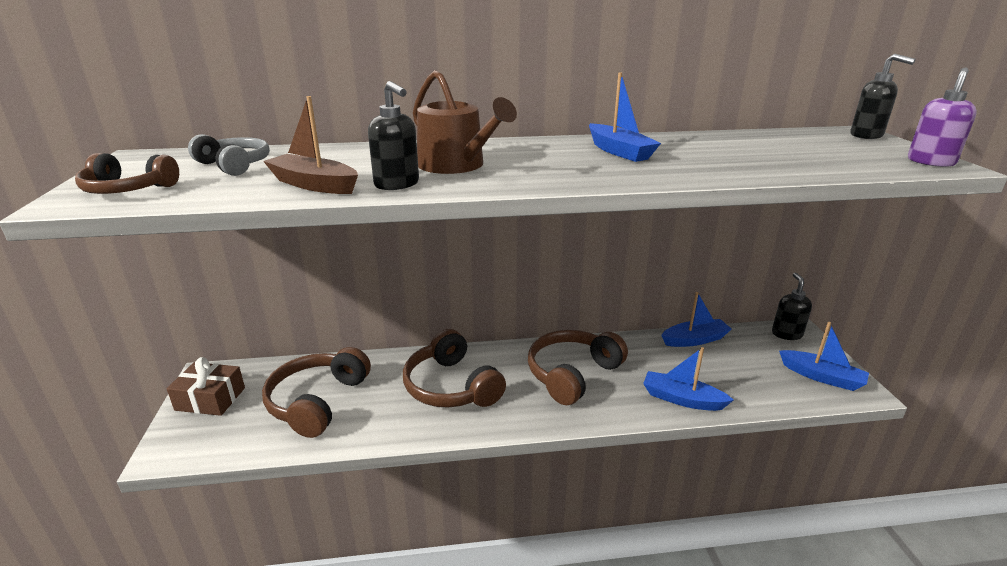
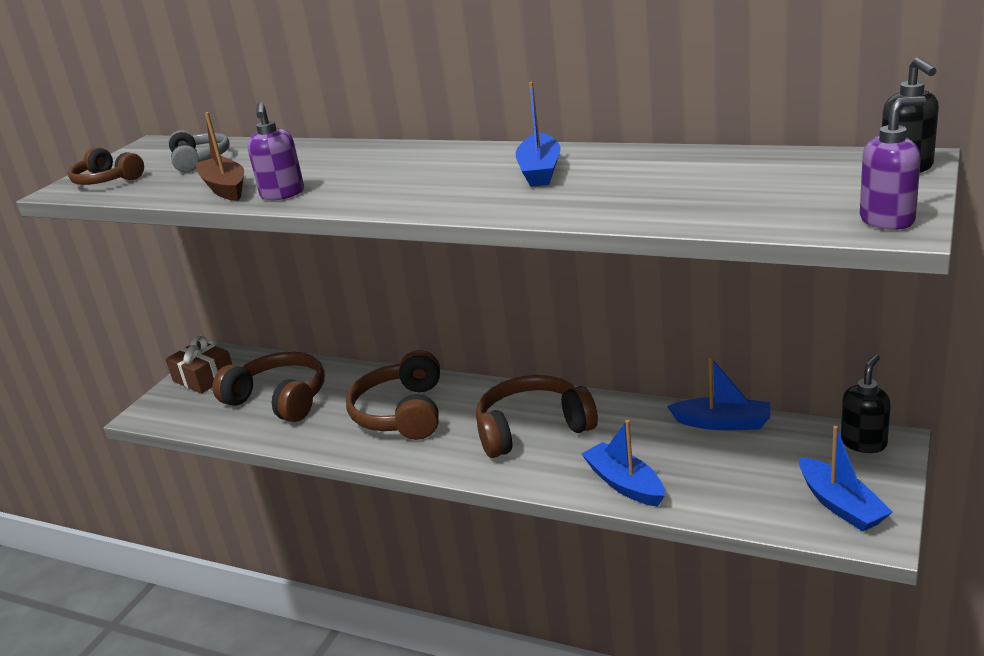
camera: 35 degrees right, 0 degrees up
brown headphones [262,347,371,438] -> brown headphones turned 75 degrees clockwise [212,352,325,422]
black soap dispenser [368,81,419,190] -> purple soap dispenser [247,102,304,200]
brown watering can [413,70,517,174] -> none

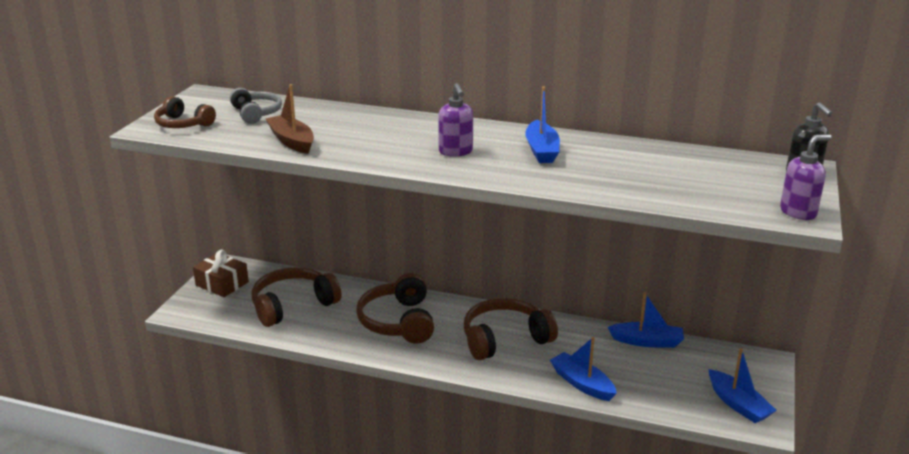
camera: 10 degrees left, 0 degrees up
brown headphones [212,352,325,422] -> brown headphones turned 60 degrees counterclockwise [252,267,341,327]
purple soap dispenser [247,102,304,200] -> purple soap dispenser moved to [438,83,473,157]
black soap dispenser [841,354,891,453] -> none

